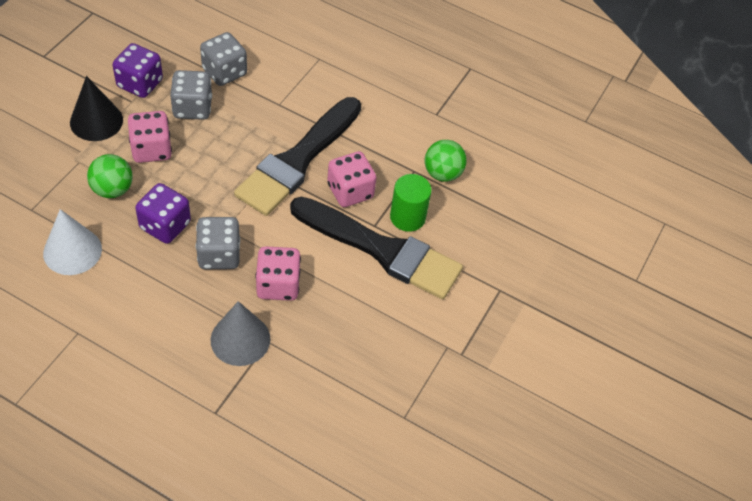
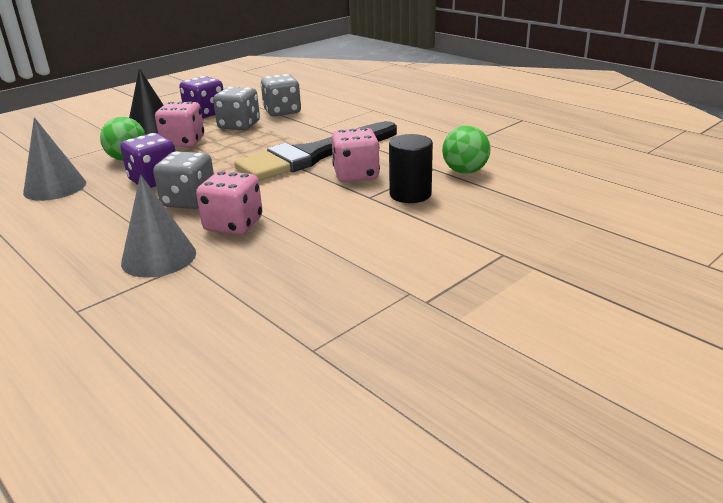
camera: 25 degrees right, 25 degrees down
white cone [43,209,102,275] -> grey cone [23,117,86,201]
black brush [290,197,463,299] -> none
green cylinder [390,174,432,232] -> black cylinder [389,134,433,203]

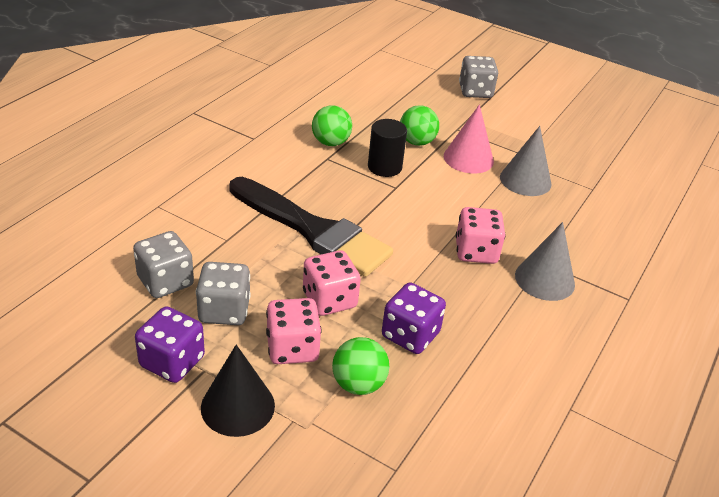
camera: 110 degrees left, 10 degrees up
grey cone [23,117,86,201] -> grey cone moved to [500,126,551,196]
grey dice [153,151,214,209] -> grey dice moved to [459,56,498,98]
pink dice [332,128,380,182] -> pink dice moved to [303,250,361,316]
none -> green ball [400,105,439,146]
none -> pink cone [444,104,494,173]

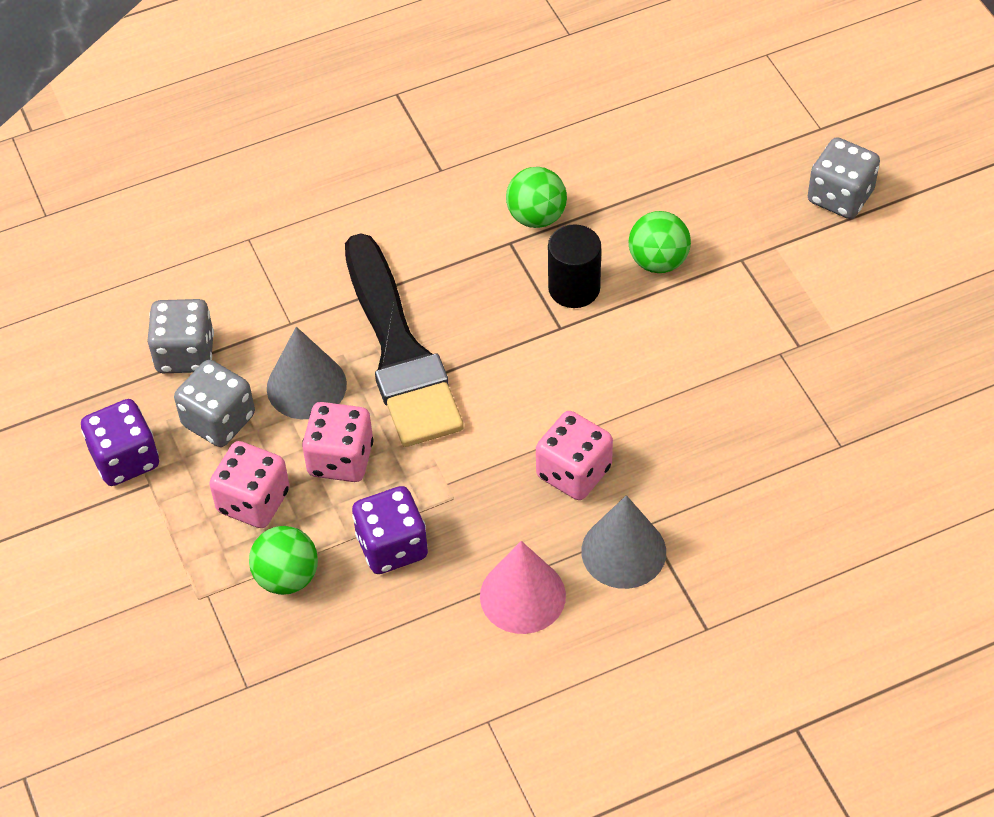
camera: 40 degrees right, 15 degrees up
black cone [201,345,275,437] -> none
pink cone [444,104,494,173] -> pink cone moved to [480,541,566,634]
grey cone [500,126,551,196] -> grey cone moved to [267,327,347,419]

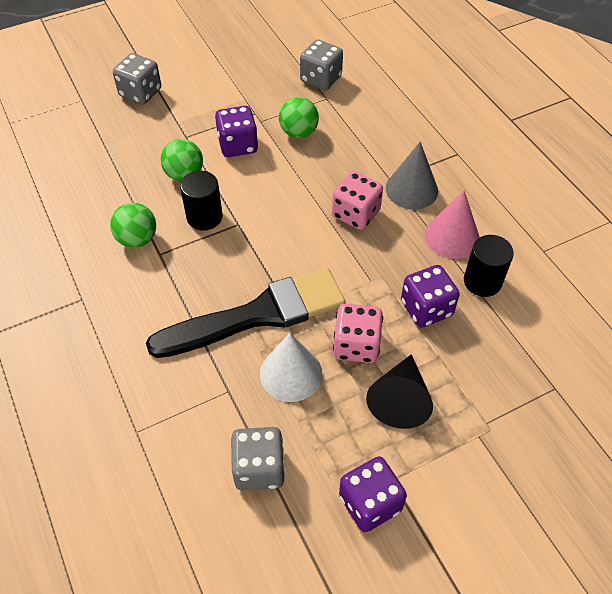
camera: 95 degrees left, 0 degrees up
grey dice [174,360,255,447] -> grey dice moved to [300,40,343,90]
pink dice [209,441,290,528] -> black cone [366,354,433,429]
green ball [249,526,318,595] -> green ball moved to [279,97,319,138]
grey cone [267,327,347,419] -> white cone [260,333,322,402]
none -> purple dice [215,106,258,157]
none -> black cylinder [464,235,514,297]

